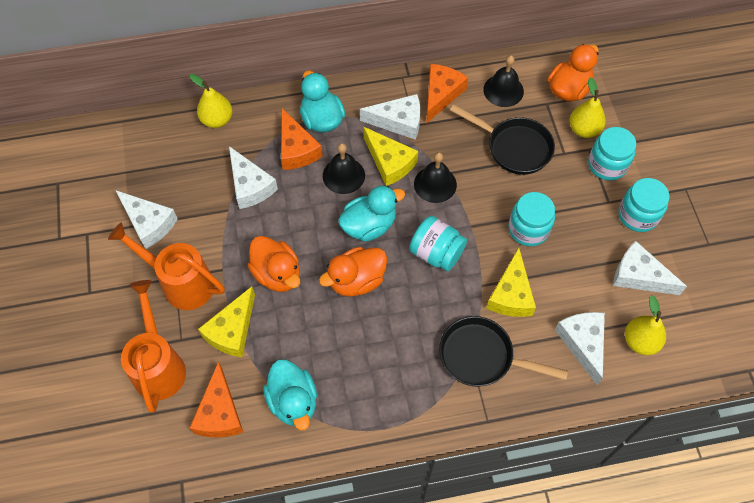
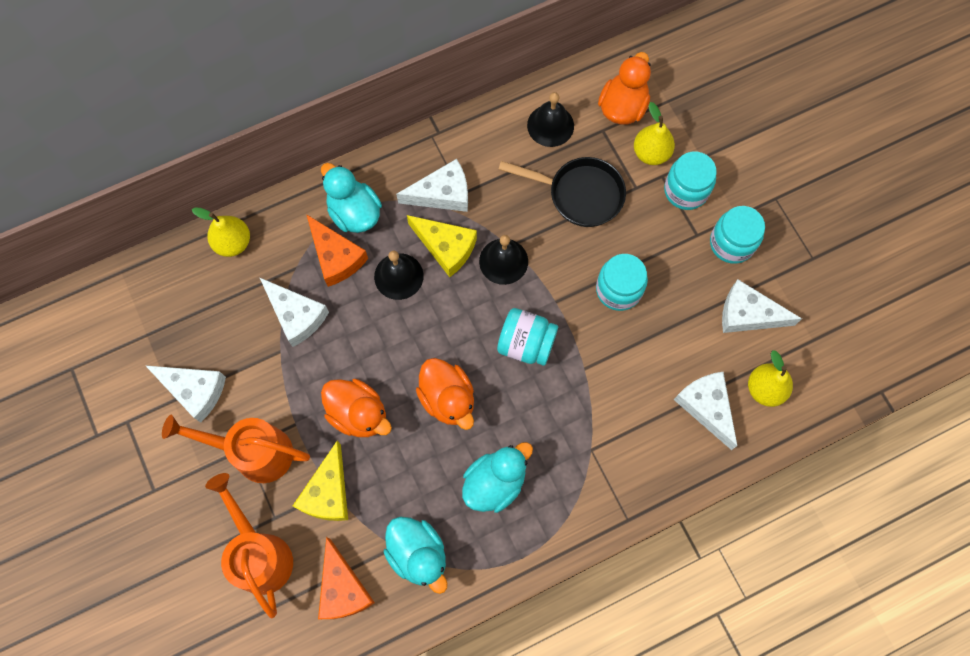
camera: 15 degrees left, 10 degrees up
orange duck [319,247,387,297] -> orange duck turned 75 degrees counterclockwise [416,358,474,430]
turquoise duck [338,185,405,242] -> turquoise duck moved to [462,442,533,513]
orange cheese [426,64,468,123] -> none
black pan [439,316,568,387] -> none
yellow cheese [486,248,536,317] -> none

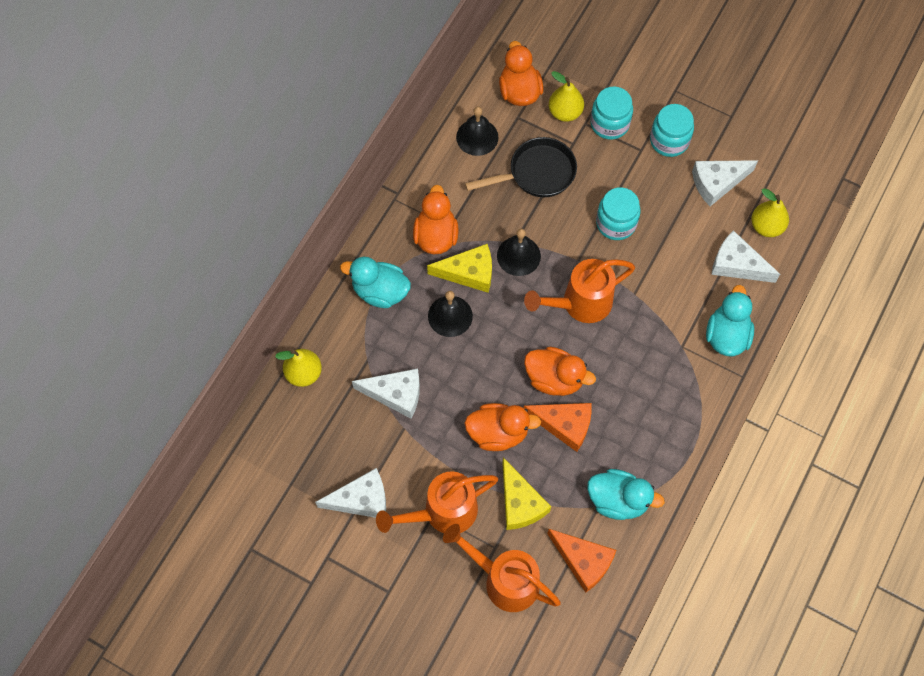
camera: 35 degrees left, 5 degrees down
orange cheese [306,214,368,287] -> orange cheese moved to [524,403,592,452]
white cheese [396,159,468,212] -> orange duck [413,185,458,254]
turquoise duck [462,442,533,513] -> turquoise duck moved to [706,285,754,357]
turquoise jar [497,308,558,366] -> orange watering can [524,259,635,323]

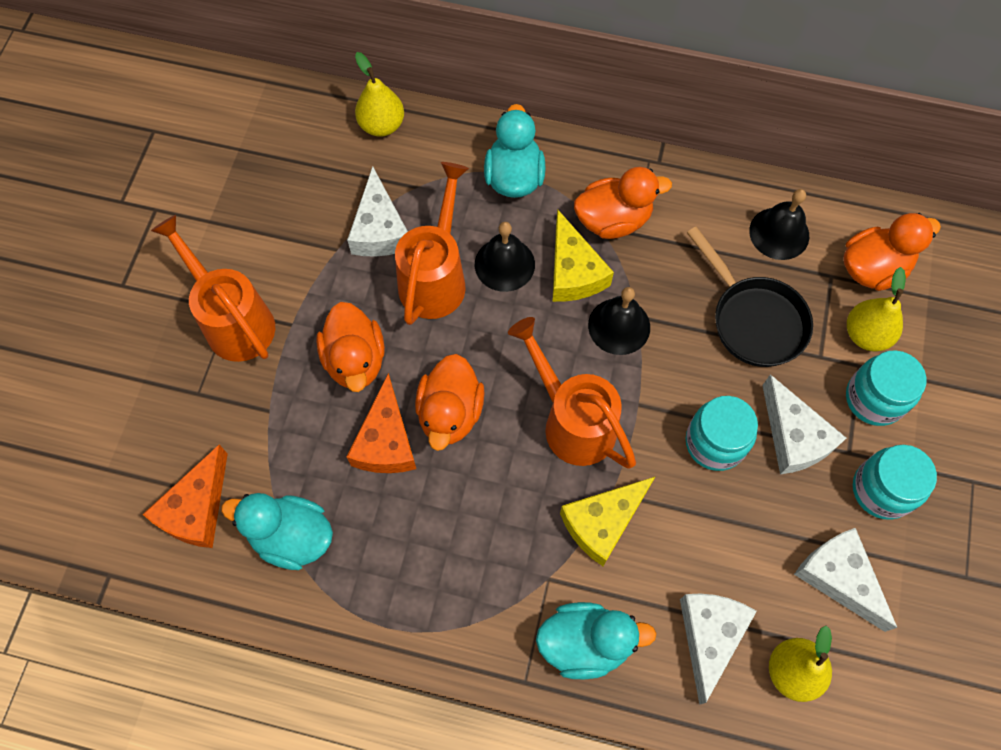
camera: 75 degrees right, 0 degrees up
white cheese [315,468,386,518] -> white cheese moved to [762,374,846,474]
orange watering can [443,524,561,612] -> orange watering can moved to [395,162,469,325]
yellow cheese [502,458,551,530] -> yellow cheese moved to [560,476,656,566]
turquoise duck [587,469,665,520] -> turquoise duck turned 105 degrees clockwise [221,493,333,570]

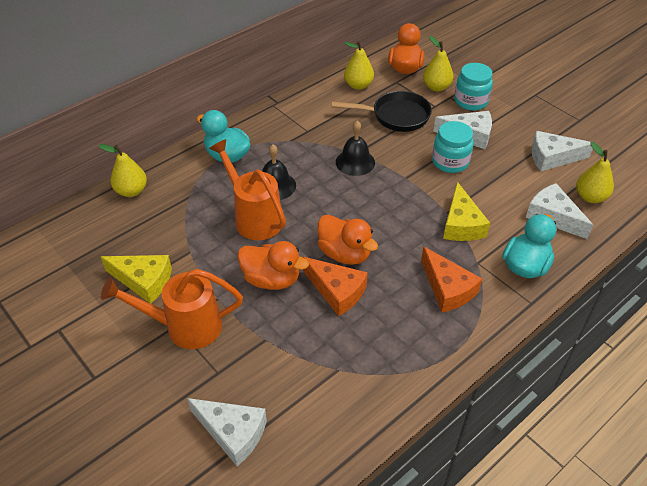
camera: 55 degrees left, 20 degrees down
orange cheese [143,445,228,548] -> orange cheese moved to [421,246,482,313]
turquoise duck [221,493,333,570] -> none
white cheese [347,166,408,257] -> white cheese moved to [187,398,267,466]
orange watering can [508,317,636,469] -> none
yellow cheese [552,210,614,302] -> yellow cheese moved to [101,255,172,304]
orange duck [574,167,672,239] -> none
black bell [749,189,809,260] -> yellow pear [344,41,374,90]
turquoise jar [853,445,937,520] -> none

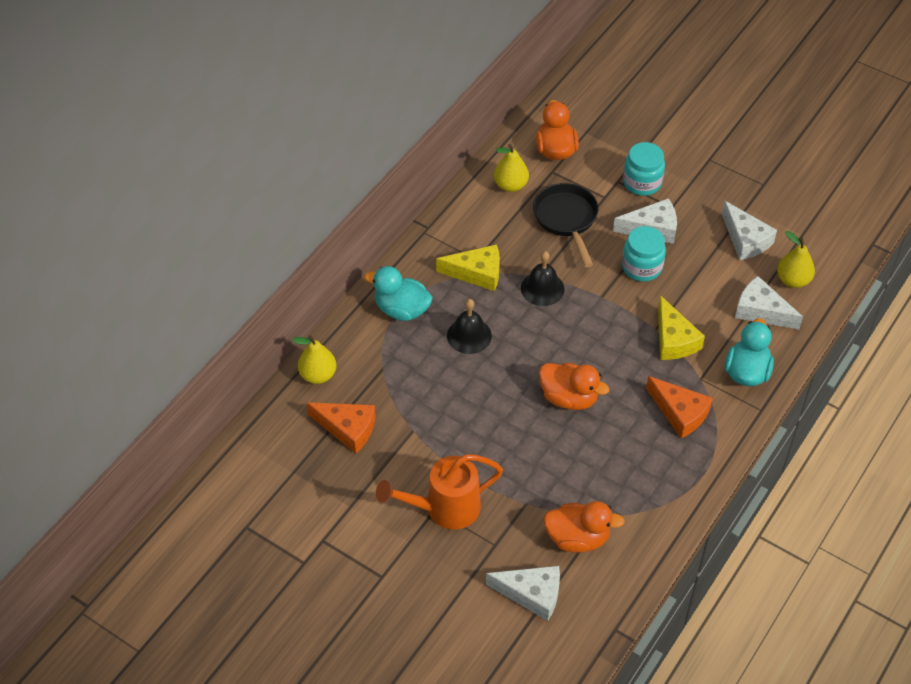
camera: 15 degrees left, 5 degrees up
yellow cheese [101,255,172,304] -> yellow cheese moved to [436,244,500,291]
orange watering can [209,139,286,240] -> none
orange duck [237,241,309,290] -> orange duck moved to [543,501,625,553]
orange cheese [303,257,368,316] -> orange cheese moved to [307,402,376,454]
black pan [332,91,432,132] -> black pan turned 90 degrees counterclockwise [533,183,598,267]
yellow pear [423,36,454,92] -> none
white cheese [532,131,593,171] -> white cheese turned 105 degrees counterclockwise [722,201,777,260]

